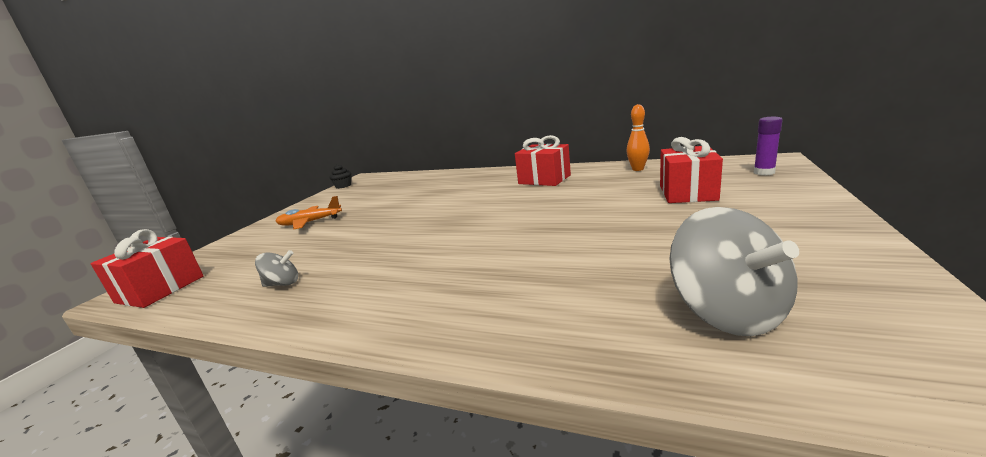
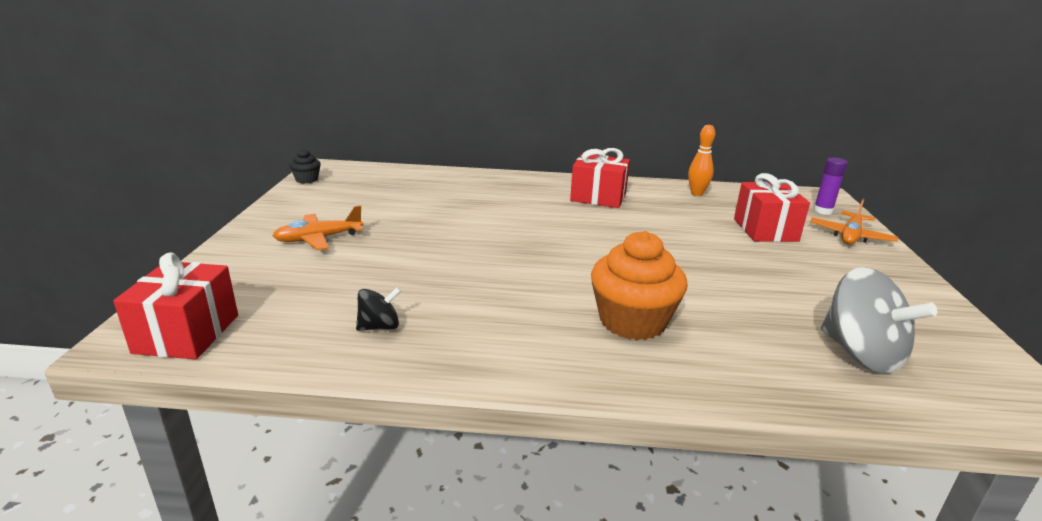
camera: 20 degrees left, 5 degrees up
grey spinning top [255,250,298,287] -> black spinning top [356,287,401,331]
none -> orange cupcake [591,231,688,340]
none -> orange plane [810,199,898,245]

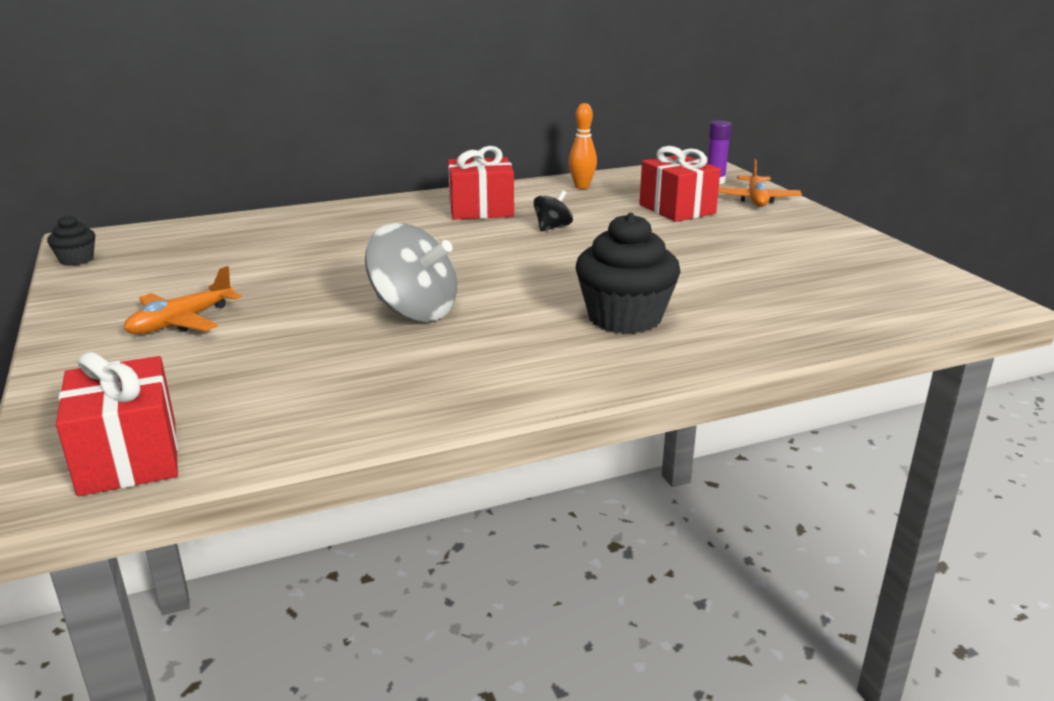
camera: 25 degrees left, 0 degrees up
black spinning top [356,287,401,331] -> black spinning top moved to [533,190,573,232]
orange cupcake [591,231,688,340] -> black cupcake [576,213,680,334]
grey spinning top [821,267,937,373] -> grey spinning top moved to [365,223,457,322]

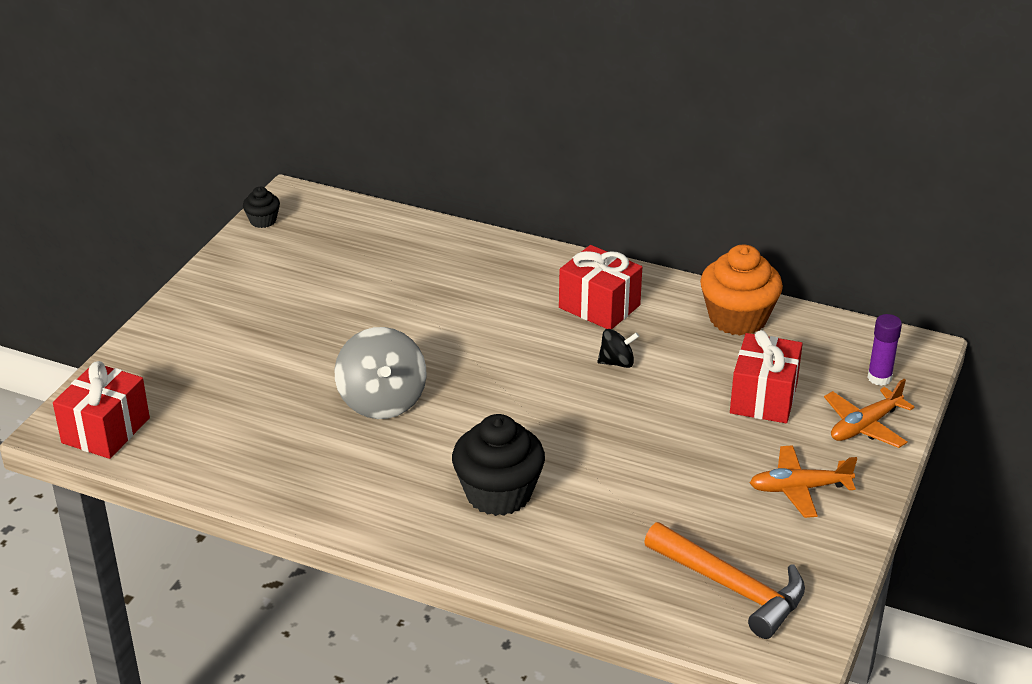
camera: 45 degrees right, 10 degrees up
orange plane [124,266,241,334] -> orange plane moved to [750,445,857,518]
orange bowling pin [569,103,597,189] -> orange cupcake [700,245,783,336]
none -> orange hammer [644,522,805,639]

